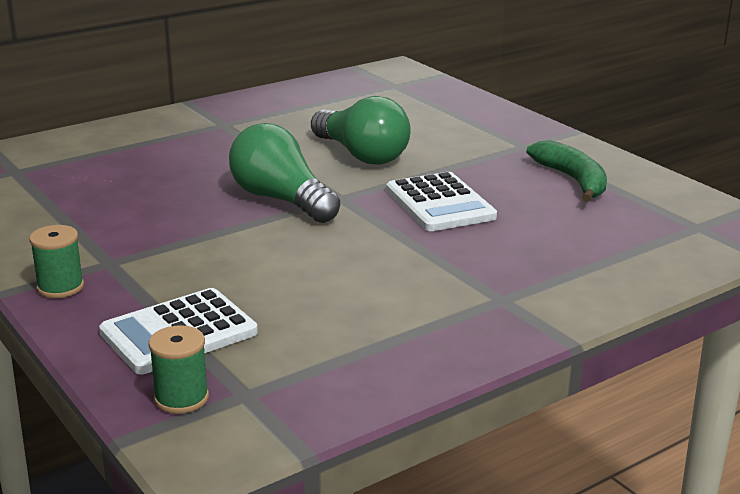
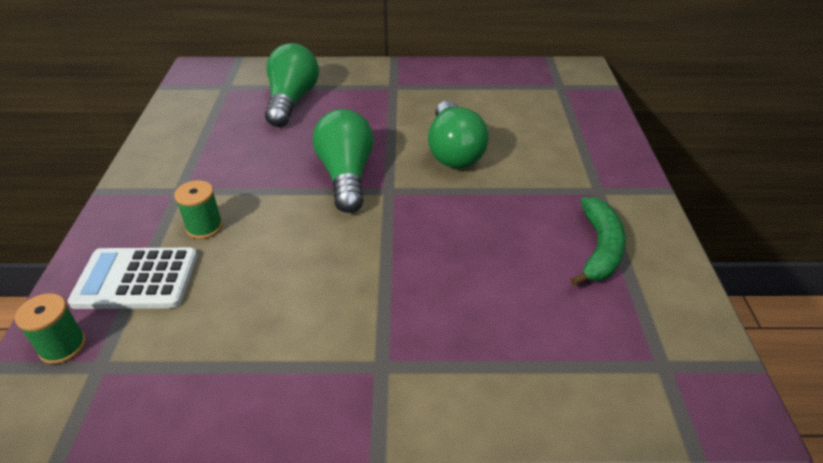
camera: 35 degrees right, 15 degrees up
green spool [29,225,84,298] -> green spool moved to [174,180,223,239]
white calculator [386,172,497,231] -> none
none -> green light bulb [265,43,319,127]

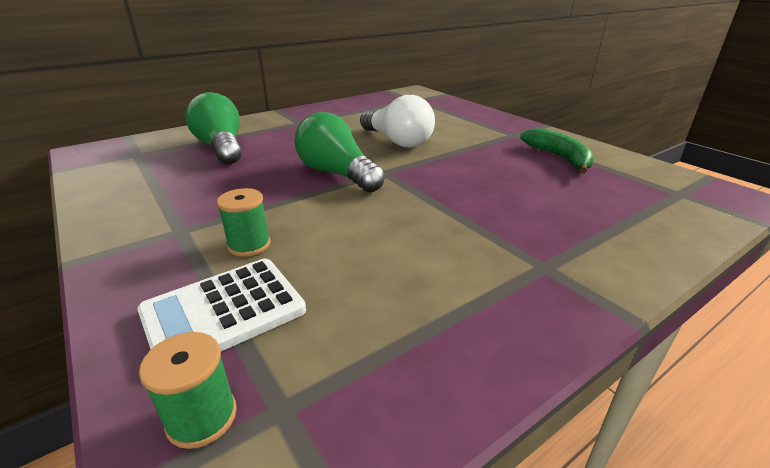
camera: 35 degrees left, 10 degrees down
green light bulb [428,100,489,168] -> white light bulb [360,95,435,148]

